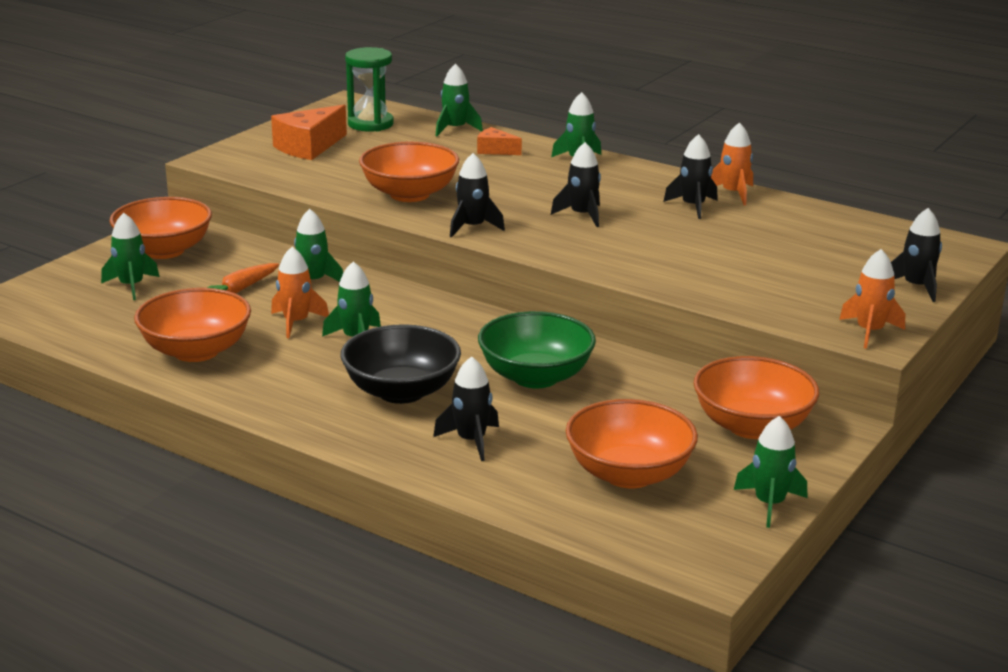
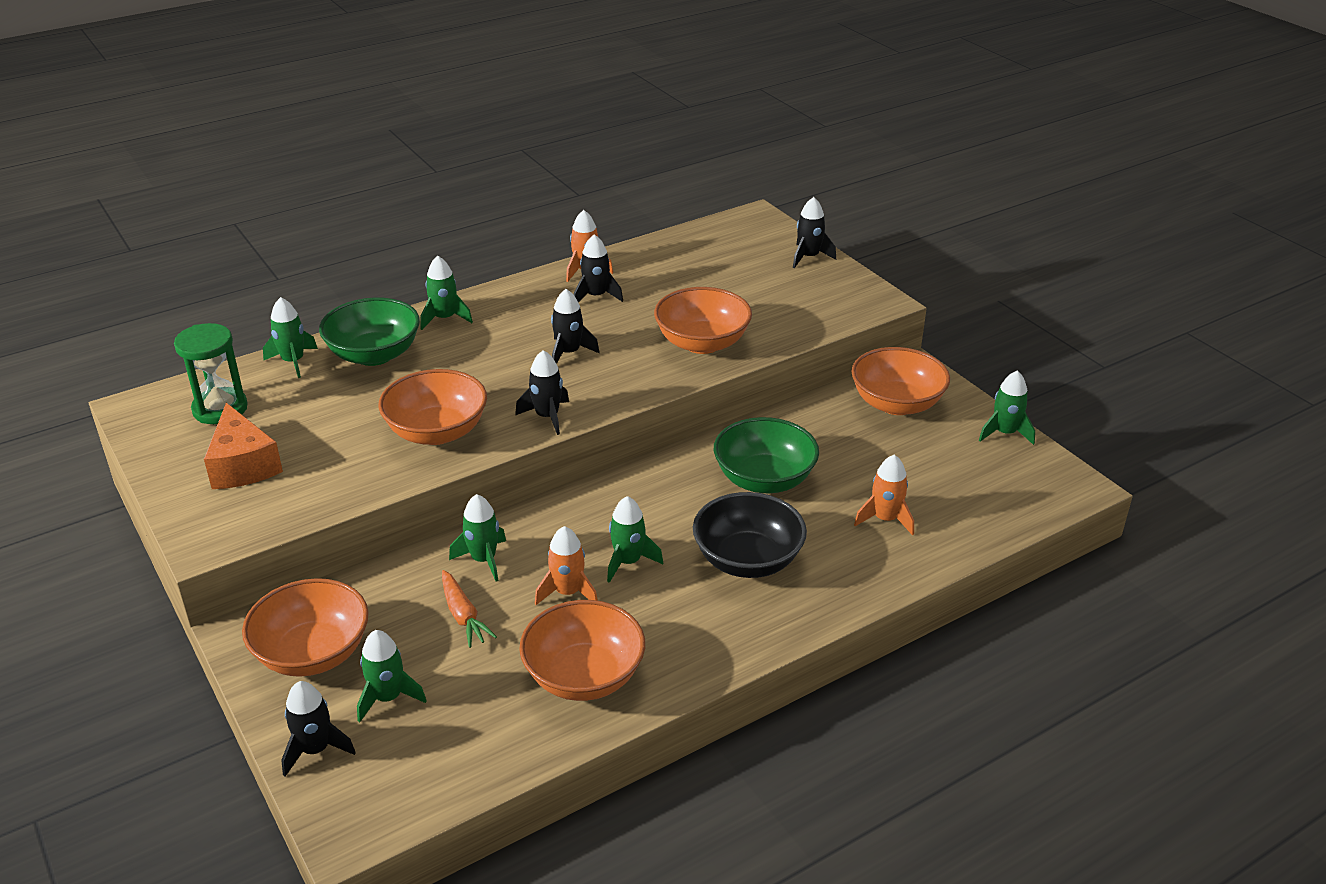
camera: 65 degrees left, 10 degrees up
black rocket [433,356,499,461] -> black rocket moved to [281,681,356,776]
orange cheese [477,127,522,155] -> green bowl [319,297,420,366]
orange bowl [565,399,698,489] -> orange bowl moved to [654,287,752,354]
orange rocket [839,249,905,349] -> orange rocket moved to [854,455,914,536]

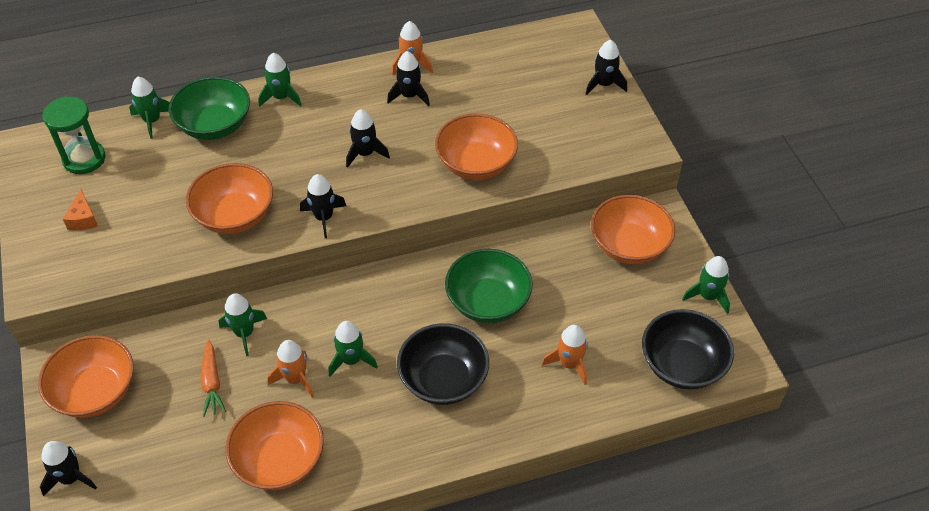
camera: 15 degrees right, 15 degrees up
orange cheese [204,403,283,489] -> orange cheese [63,189,98,230], size x0.56
green rocket [357,630,427,722] -> none
none -> black bowl [642,309,734,389]

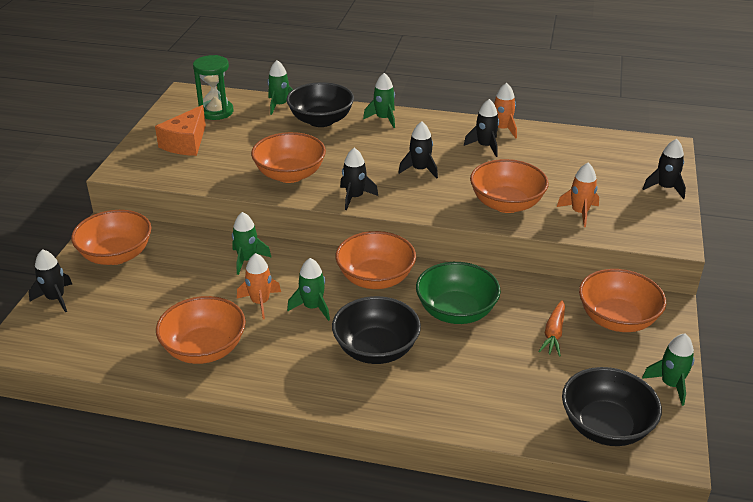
camera: 30 degrees right, 15 degrees down
orange cheese [63,189,98,230] -> orange cheese [155,105,206,156], size x1.80
green bowl [169,76,250,140] -> black bowl [286,82,354,127]
orange carrot [201,340,226,417] -> orange carrot moved to [538,300,565,357]
orange rocket [542,325,588,385] -> orange rocket moved to [557,163,599,227]
none -> orange bowl [336,231,416,289]

